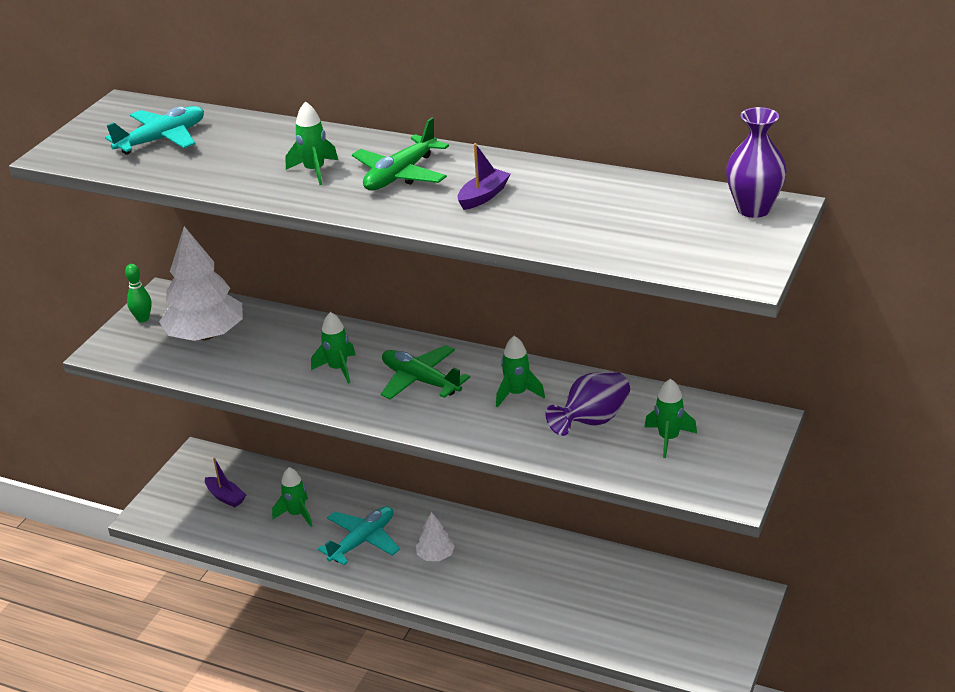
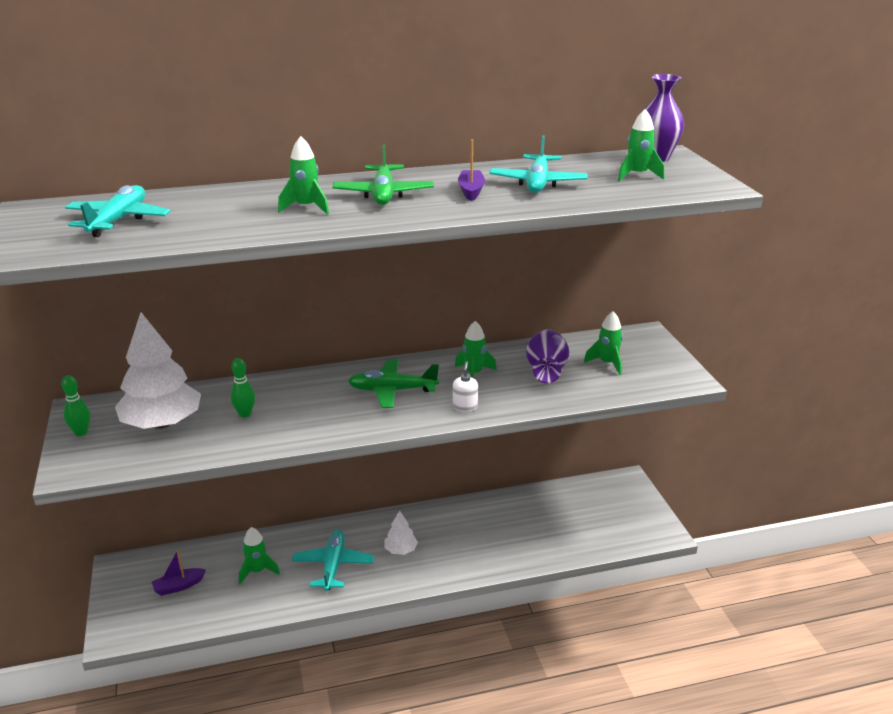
camera: 40 degrees left, 5 degrees down
purple boat [205,458,246,507] -> purple boat turned 150 degrees clockwise [152,549,206,596]
green rocket [311,312,355,384] -> green rocket moved to [618,109,664,181]
none -> green bowling pin [231,358,255,418]
none -> white soap dispenser [453,361,478,412]
none -> turquoise plane [489,135,588,193]

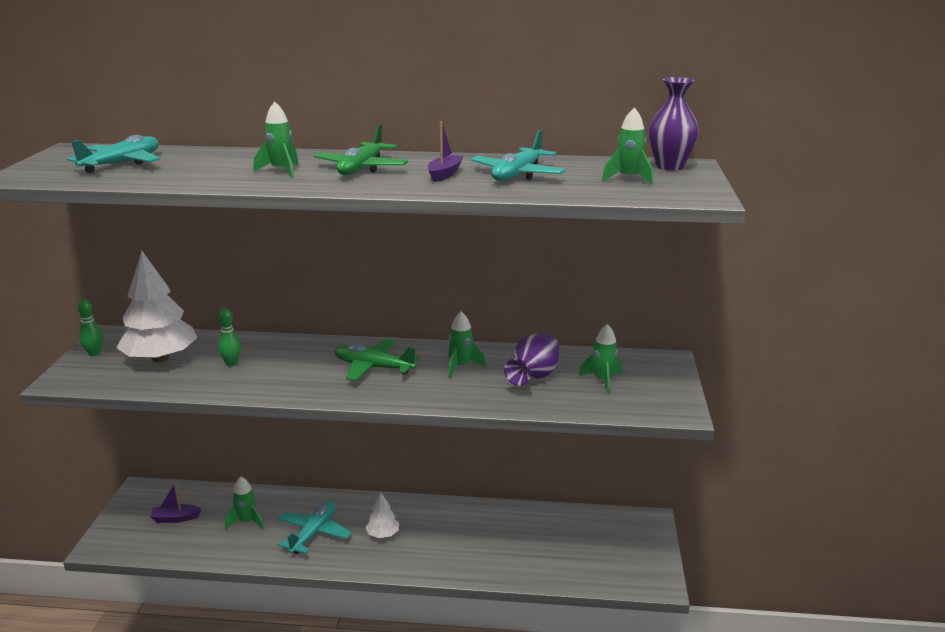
camera: 20 degrees right, 5 degrees down
white soap dispenser [453,361,478,412] -> none

